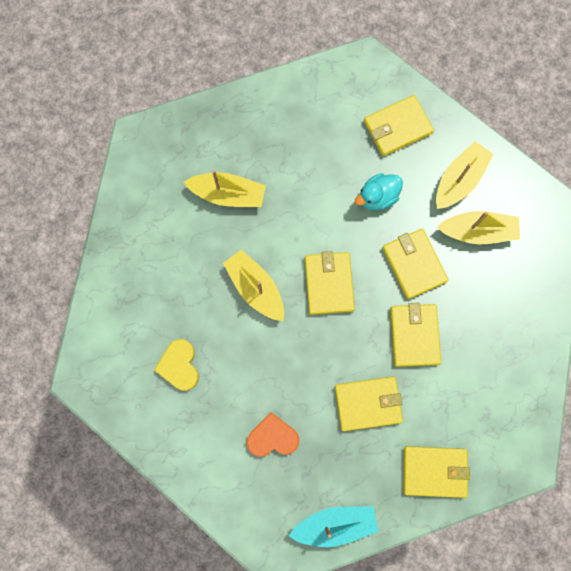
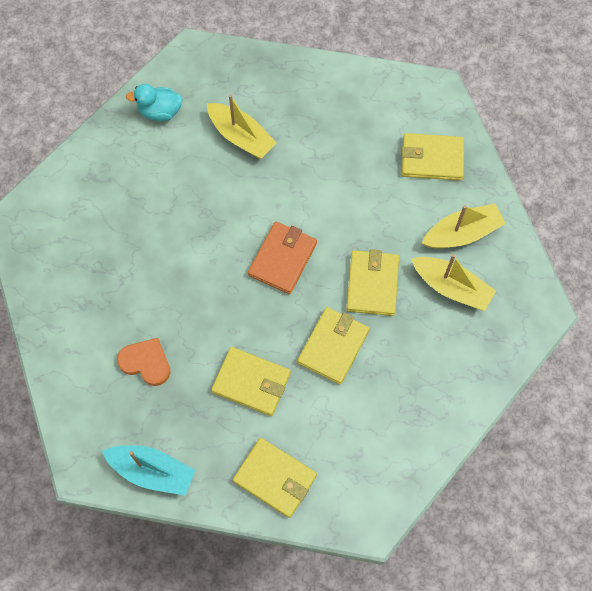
camera: 30 degrees right, 10 degrees down
yellow heart [154,339,199,391] -> none
yellow boat [223,249,284,321] -> none
yellow wallet [305,251,355,315] -> orange wallet [248,222,317,294]
turquoise duck [355,173,403,211] -> turquoise duck moved to [126,84,183,121]

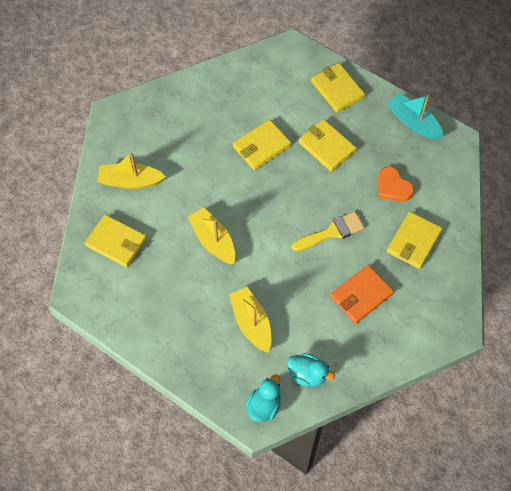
camera: 155 degrees left, 5 degrees down
orange wallet [248,222,317,294] -> orange wallet moved to [330,265,394,324]
yellow wallet [346,249,399,316] -> yellow wallet moved to [387,212,443,269]
yellow boat [411,254,496,311] -> yellow boat moved to [188,207,235,264]
none -> turquoise duck [246,374,281,422]
none -> yellow brush [292,211,364,251]

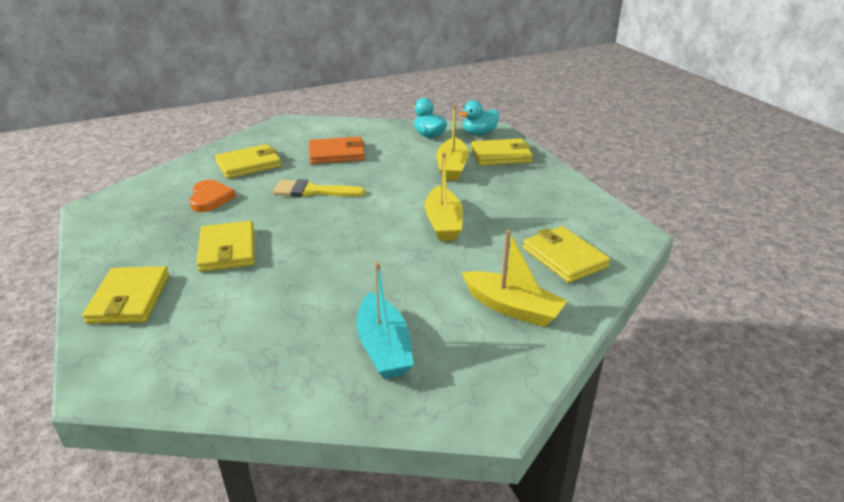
camera: 150 degrees left, 30 degrees down
yellow wallet [233,119,291,170] -> yellow wallet moved to [471,138,533,166]
turquoise boat [387,93,443,139] -> turquoise boat moved to [357,262,414,379]

